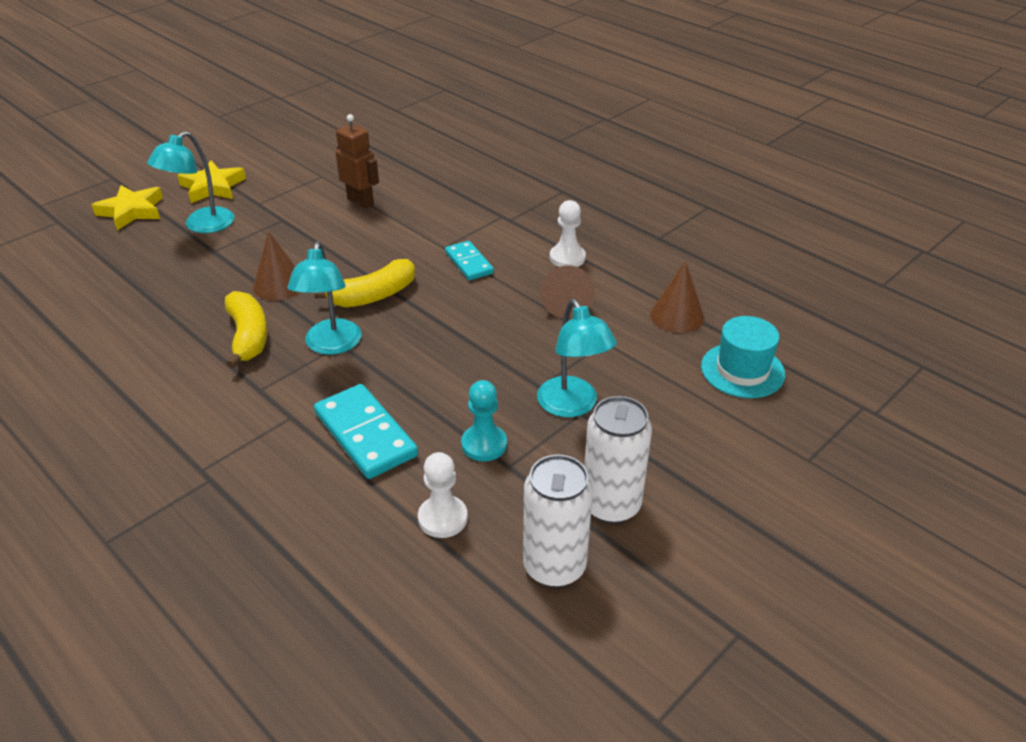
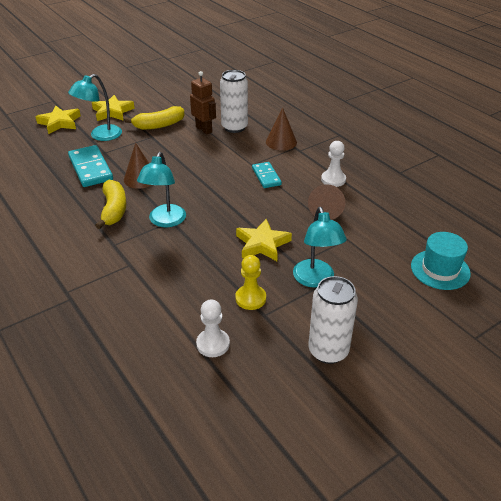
camera: 10 degrees right, 0 degrees up
yellow banana [314,259,415,308] -> yellow banana moved to [125,106,185,130]
turquoise domino [314,384,418,479] -> turquoise domino moved to [68,145,113,187]
turquoise pawn [461,380,507,461] -> yellow pawn [235,255,266,310]
white can [523,455,593,587] -> white can moved to [220,70,248,133]
brown cone [650,261,705,333] -> brown cone moved to [266,108,297,151]
none -> yellow star [236,219,292,261]

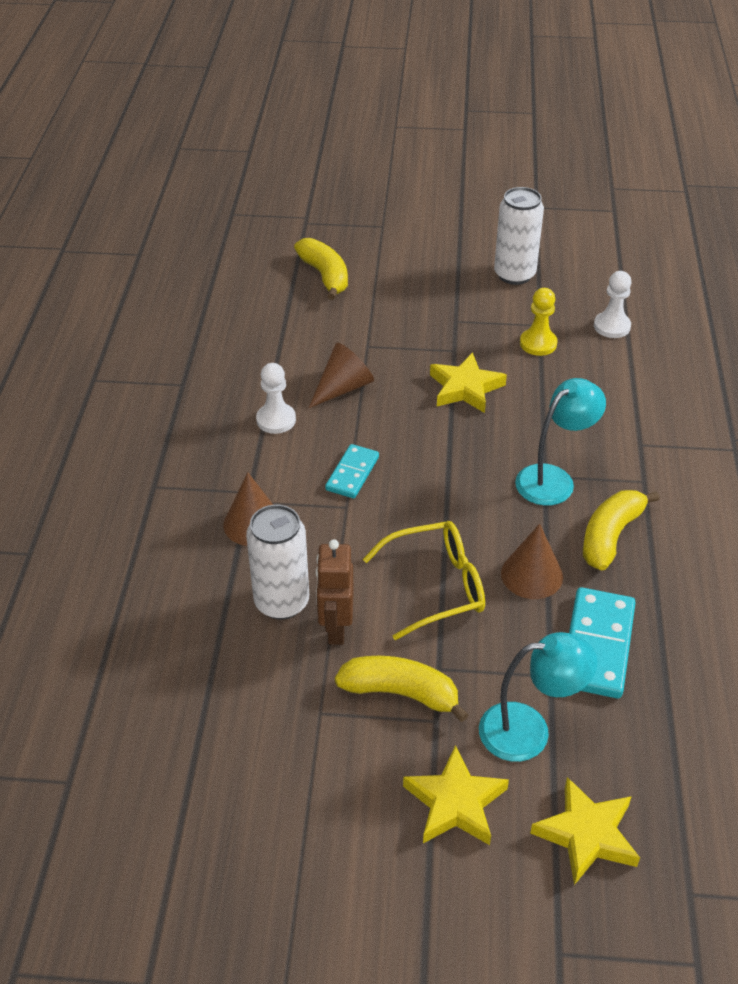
camera: 140 degrees left, 5 degrees up
turquoise lamp [293,207,347,288] -> none
turquoise hat [411,232,471,290] -> yellow banana [294,238,348,300]
none -> yellow glasses [363,521,485,640]

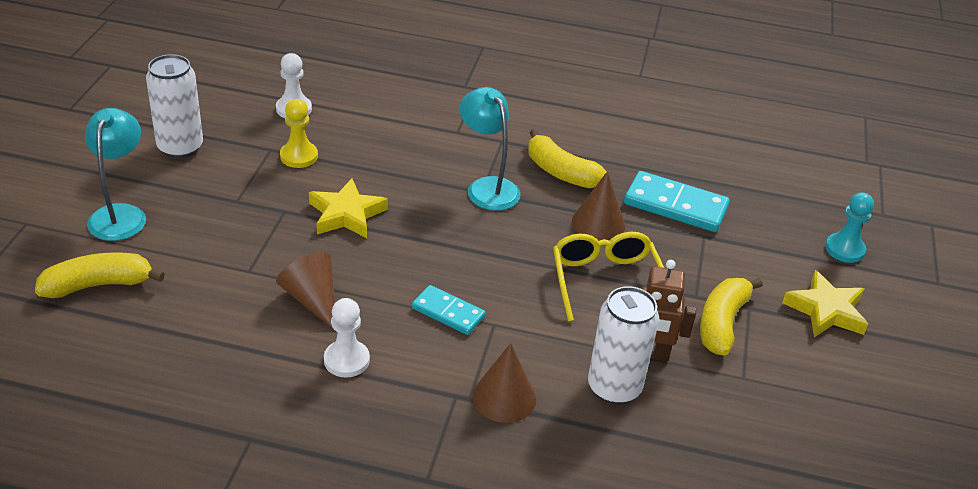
camera: 85 degrees left, 5 degrees down
turquoise lamp [479,632,597,762] -> turquoise lamp moved to [85,108,146,241]
yellow star [530,777,640,885] -> turquoise pawn [825,192,874,263]

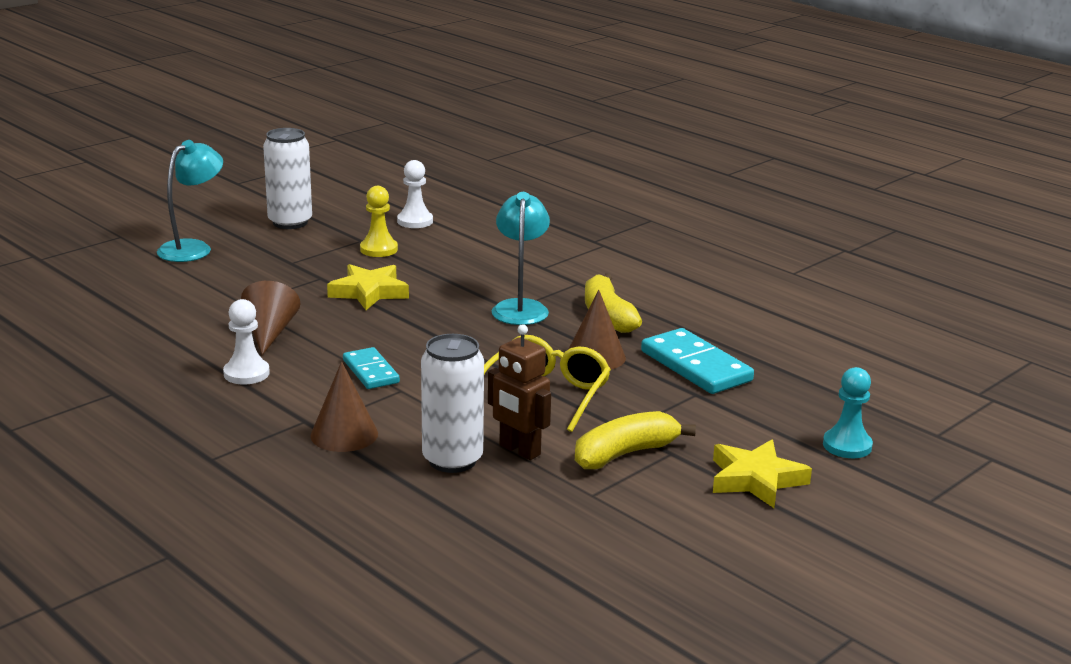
camera: 35 degrees right, 15 degrees down
yellow banana [35,252,165,298] -> none

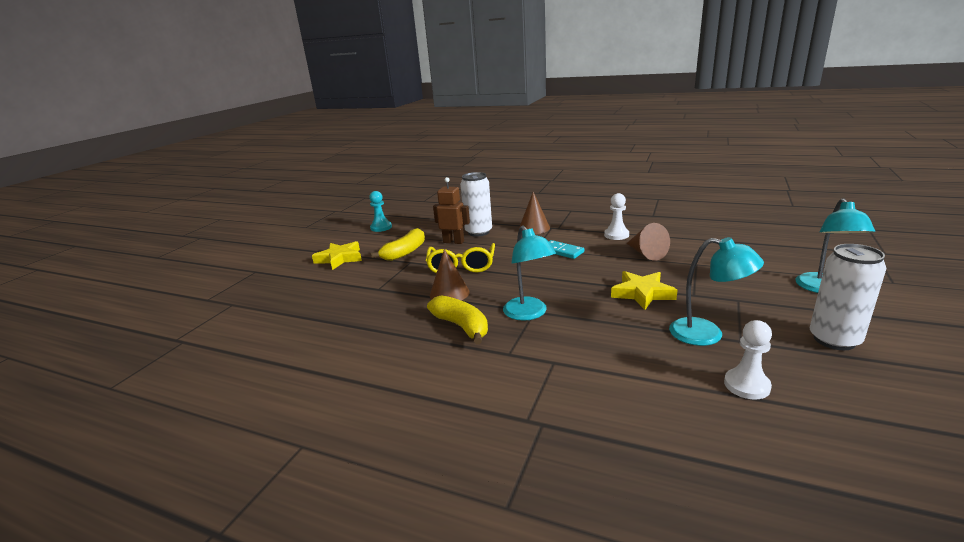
camera: 160 degrees right, 0 degrees up
yellow pawn [360,186,398,257] -> turquoise lamp [669,237,764,346]
turquoise domino [641,328,754,394] -> none
turquoise pawn [823,367,873,458] -> turquoise pawn moved to [369,191,392,232]

